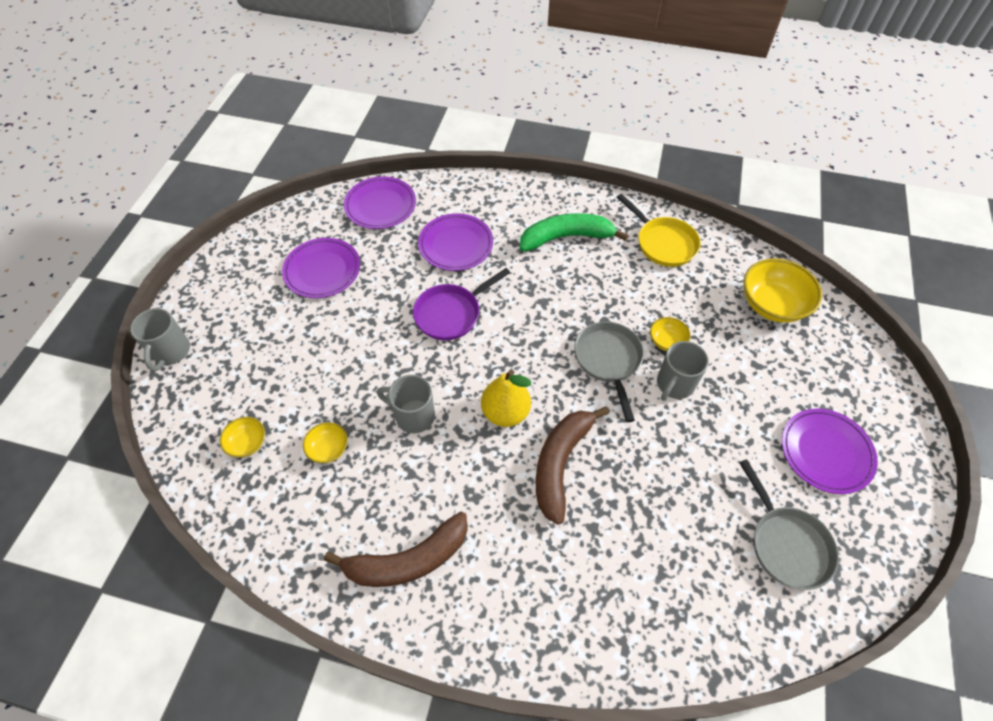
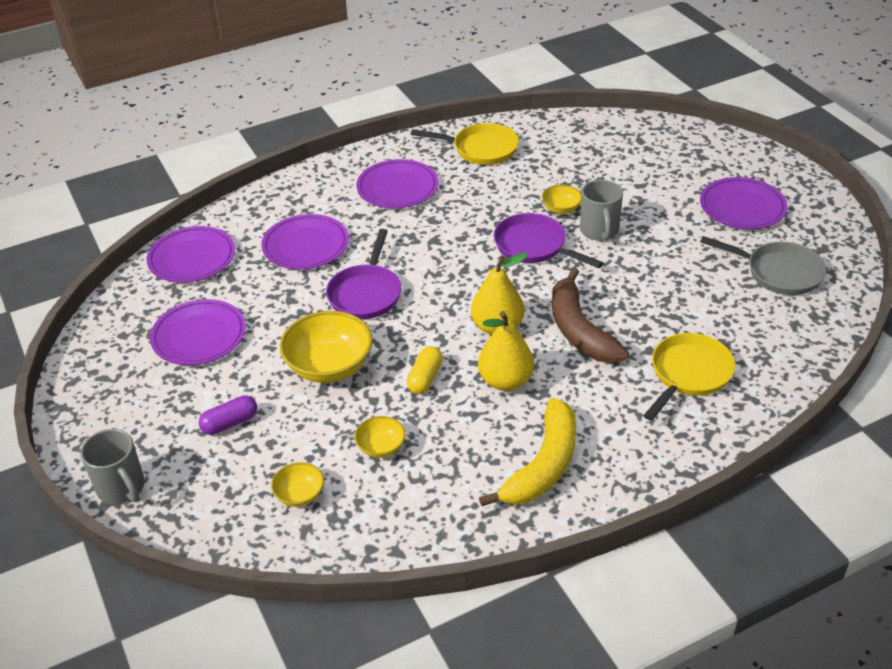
camera: 40 degrees left, 15 degrees down
brown banana [324,512,468,587] -> yellow banana [479,398,576,506]
grey mug [377,375,435,433] -> yellow capsule [407,346,443,394]
green banana [520,213,628,252] -> purple plate [356,159,438,209]
grey pan [575,322,644,422] -> purple pan [494,213,603,268]
yellow bowl [744,258,822,323] -> yellow bowl moved to [280,311,373,383]
none -> purple capsule [199,395,257,435]
none -> yellow pear [478,311,534,391]
none -> yellow pan [643,333,735,421]

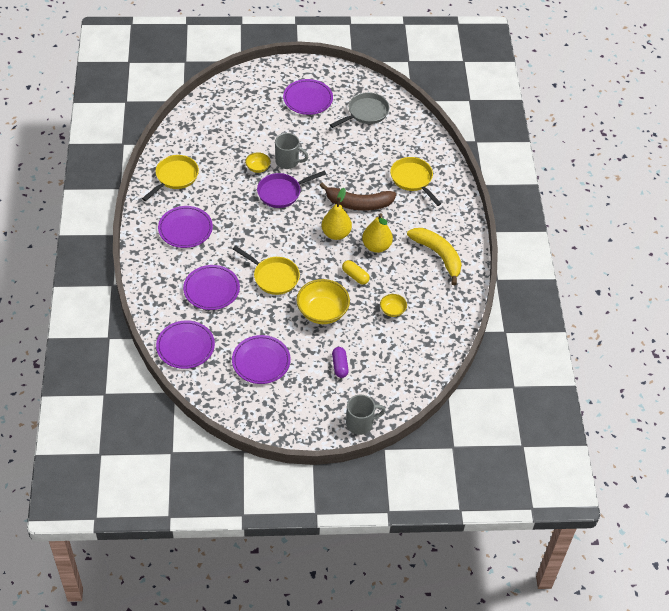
camera: 70 degrees left, 10 degrees up
yellow bowl [271,462,324,507] -> none
purple pan [326,229,401,319] -> yellow pan [233,246,300,295]

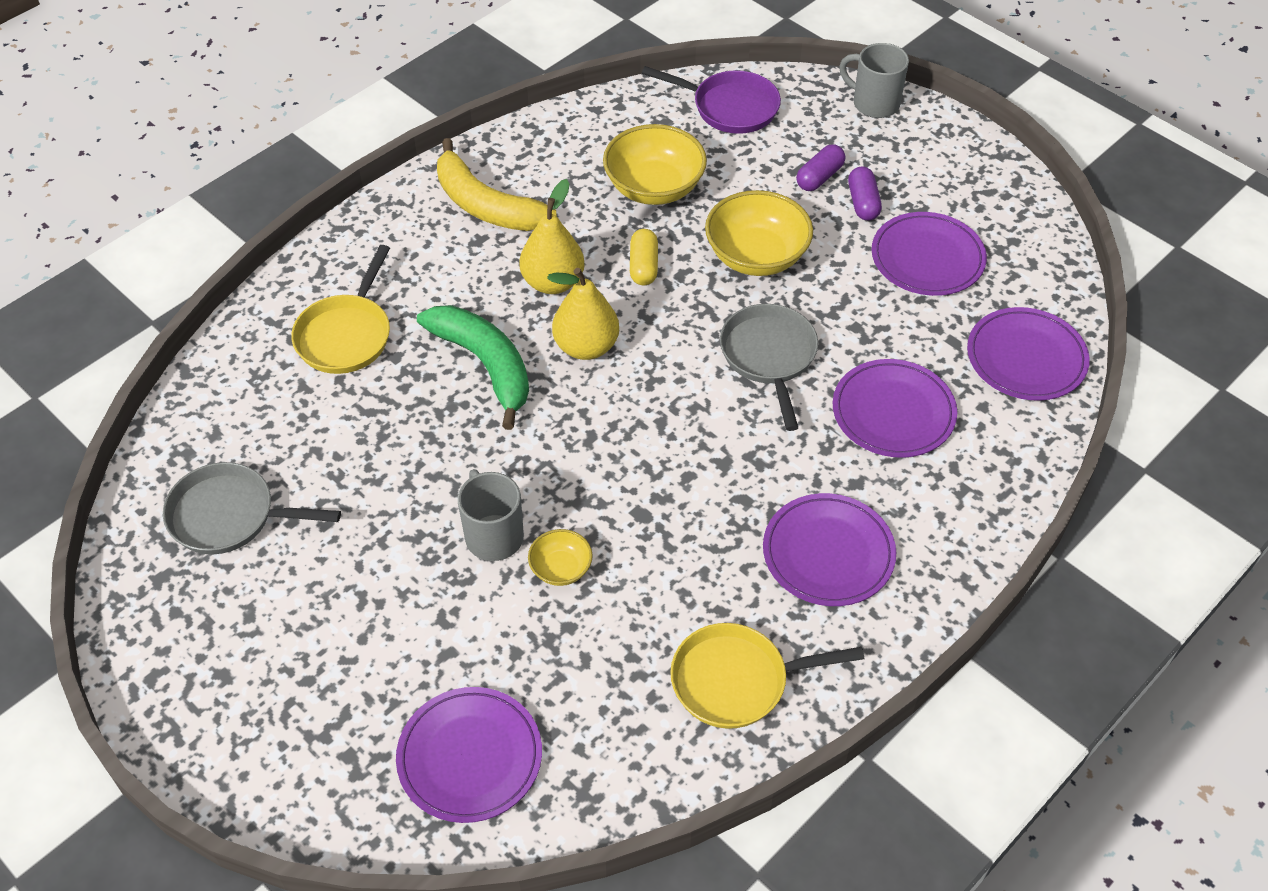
camera: 130 degrees left, 0 degrees up
yellow pan [233,246,300,295] -> grey pan [720,304,818,431]
purple pan [257,171,326,208] -> purple pan moved to [642,66,781,134]
purple plate [283,79,333,115] -> purple plate moved to [396,687,542,823]
brown banana [319,183,396,211] -> green banana [417,305,529,430]
yellow bowl [380,294,407,317] -> yellow bowl [603,124,707,205], size x1.94
yellow banana [407,228,462,285] -> yellow banana turned 60 degrees counterclockwise [437,138,557,231]
none -> purple capsule [848,166,882,220]

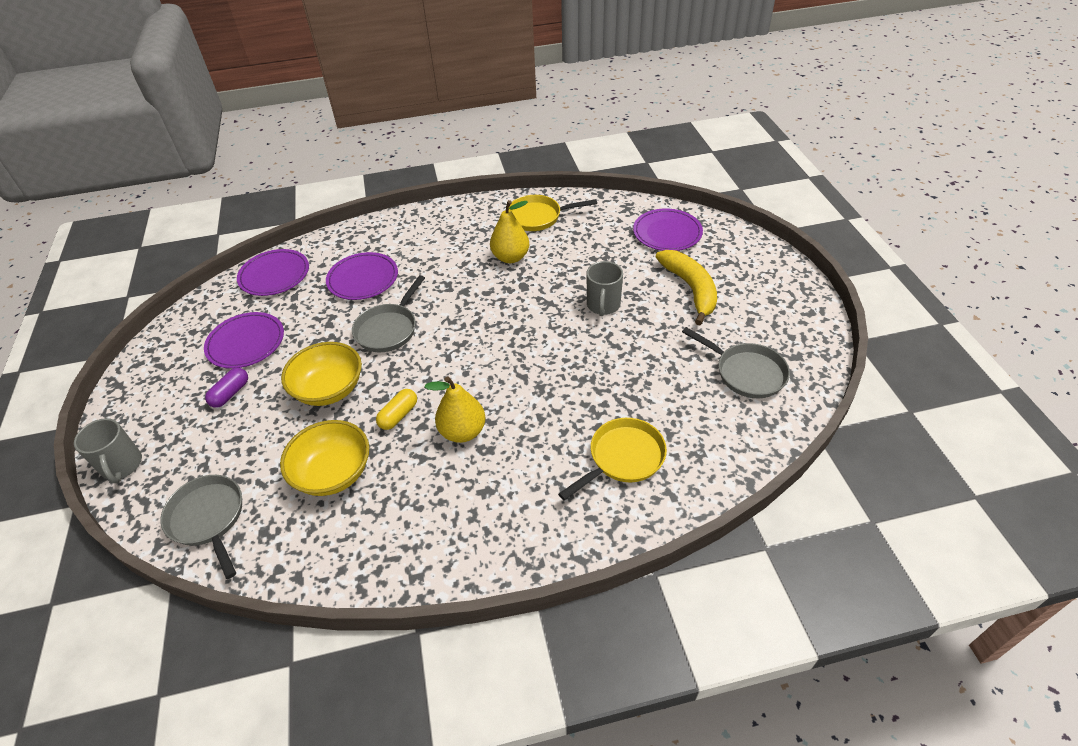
camera: 145 degrees left, 5 degrees down
green banana [417,305,529,430] -> none
yellow banana [437,138,557,231] -> yellow banana moved to [656,250,717,325]
yellow bowl [528,529,593,586] -> none
yellow pear [547,268,619,360] -> yellow pear moved to [490,200,530,263]
purple pan [642,66,781,134] -> grey pan [160,475,242,579]
yellow pan [670,623,864,729] -> yellow pan turned 150 degrees clockwise [509,195,597,231]
purple plate [763,493,896,606] -> none
purple capsule [796,144,845,191] -> none

